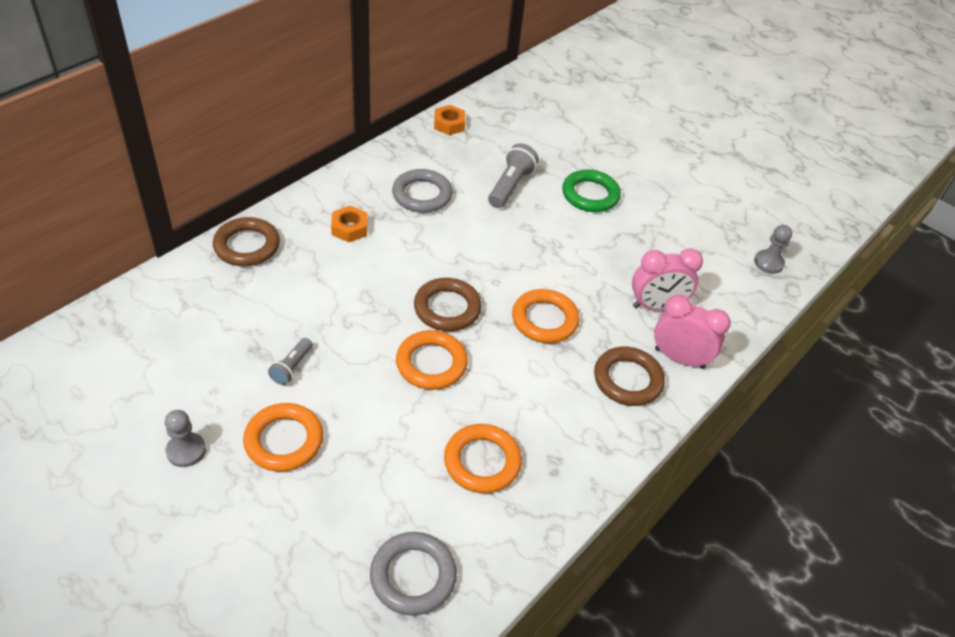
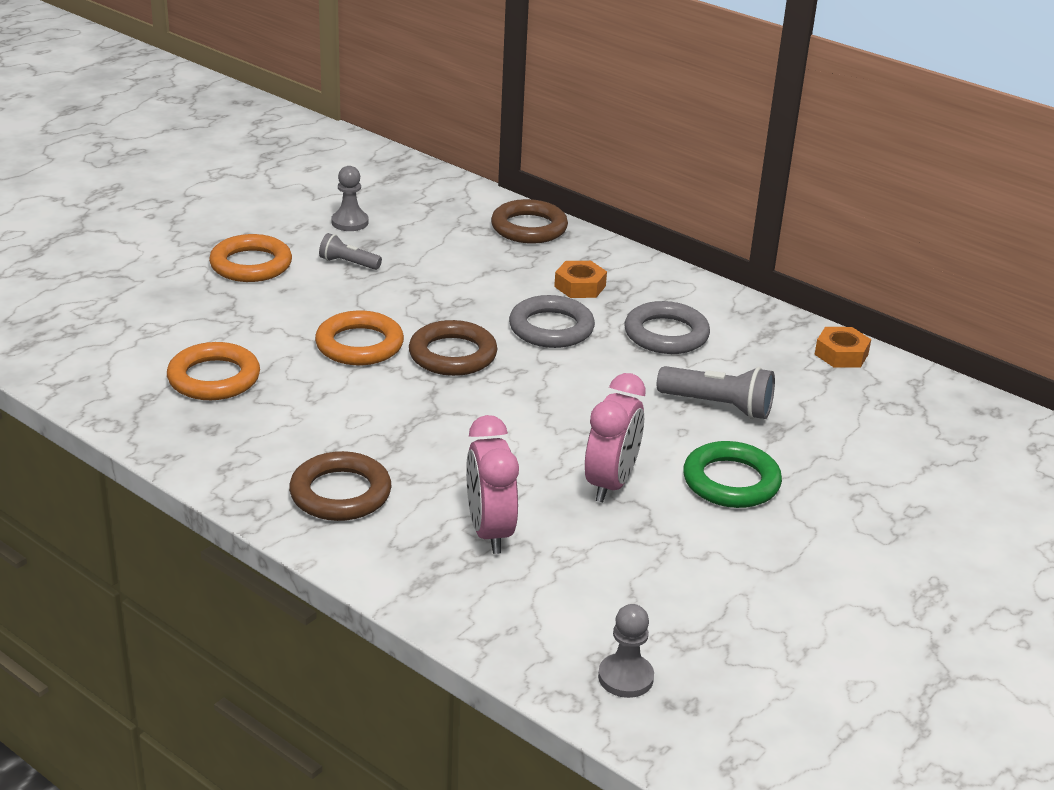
camera: 90 degrees right, 15 degrees down
grey pawn [165,410,206,467] -> grey pawn moved to [332,166,369,231]
grey ring [370,532,457,616] -> grey ring moved to [509,295,595,348]
orange ring [512,289,579,343] -> none
pink clock [654,295,731,369] -> pink clock moved to [585,373,646,502]

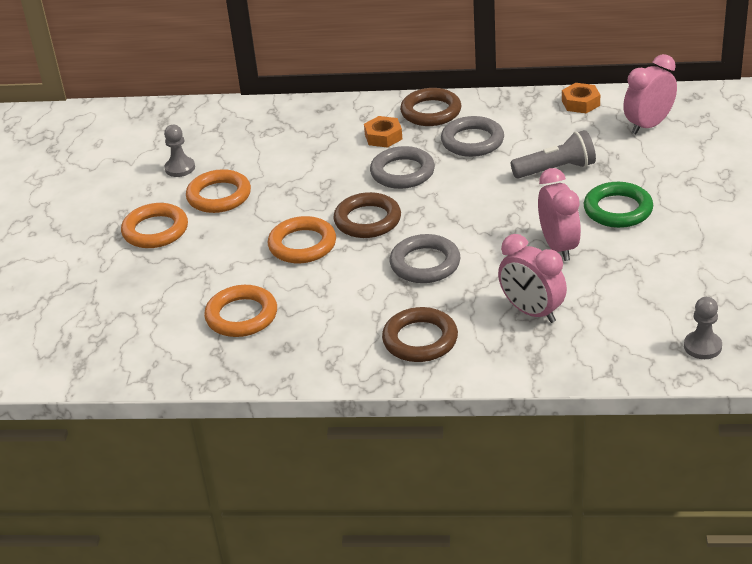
camera: 30 degrees left, 5 degrees up
grey flashlight [319,233,382,270] -> orange ring [186,169,251,213]
brown ring [491,199,568,243] -> brown ring moved to [400,88,461,126]
none -> grey ring [390,234,460,283]
none -> pink clock [623,54,677,135]

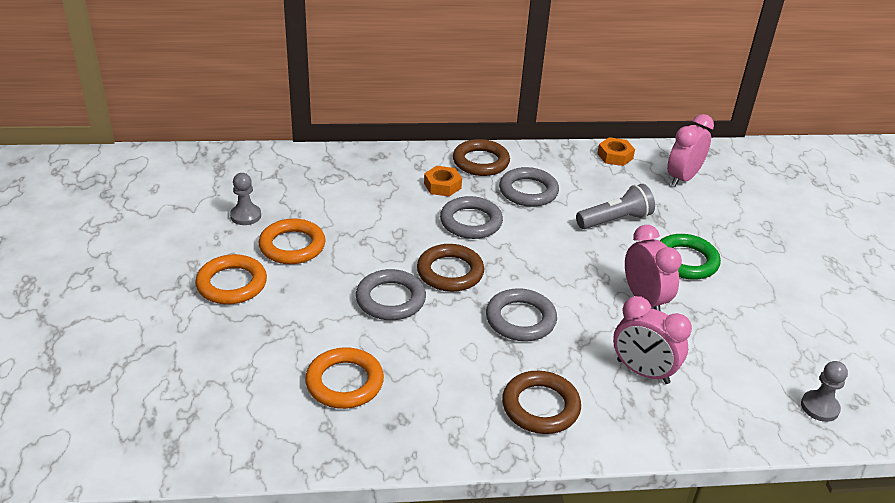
camera: 15 degrees left, 0 degrees up
orange ring [268,216,336,263] -> grey ring [356,269,426,320]

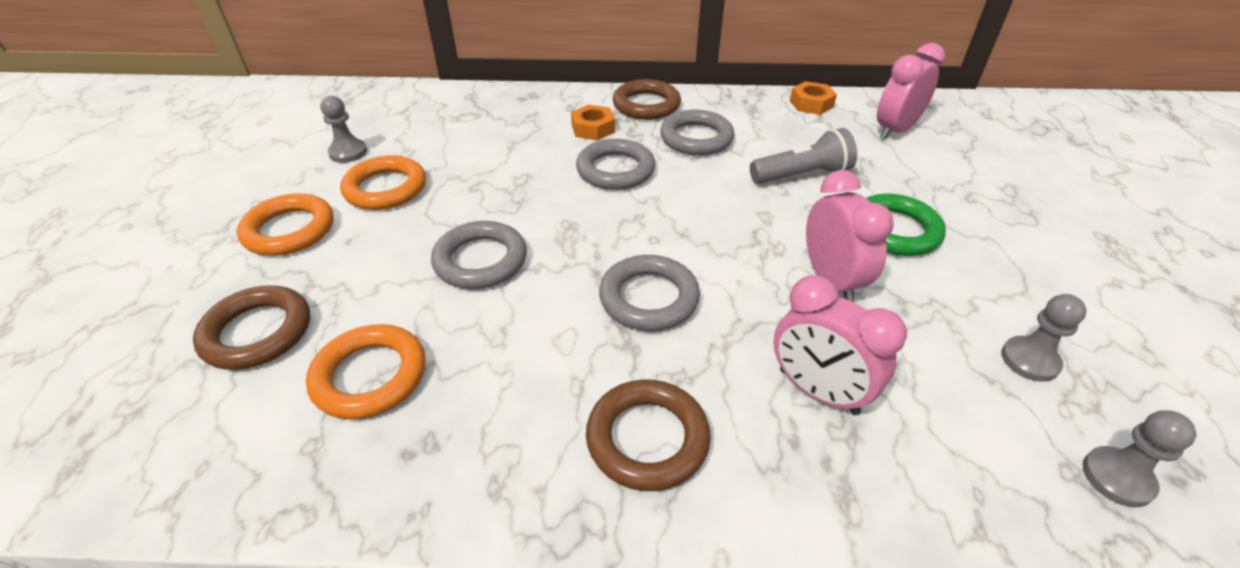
camera: 10 degrees right, 5 degrees up
brown ring [417,244,484,292] -> brown ring moved to [193,286,310,370]
none -> grey pawn [1001,294,1087,382]

